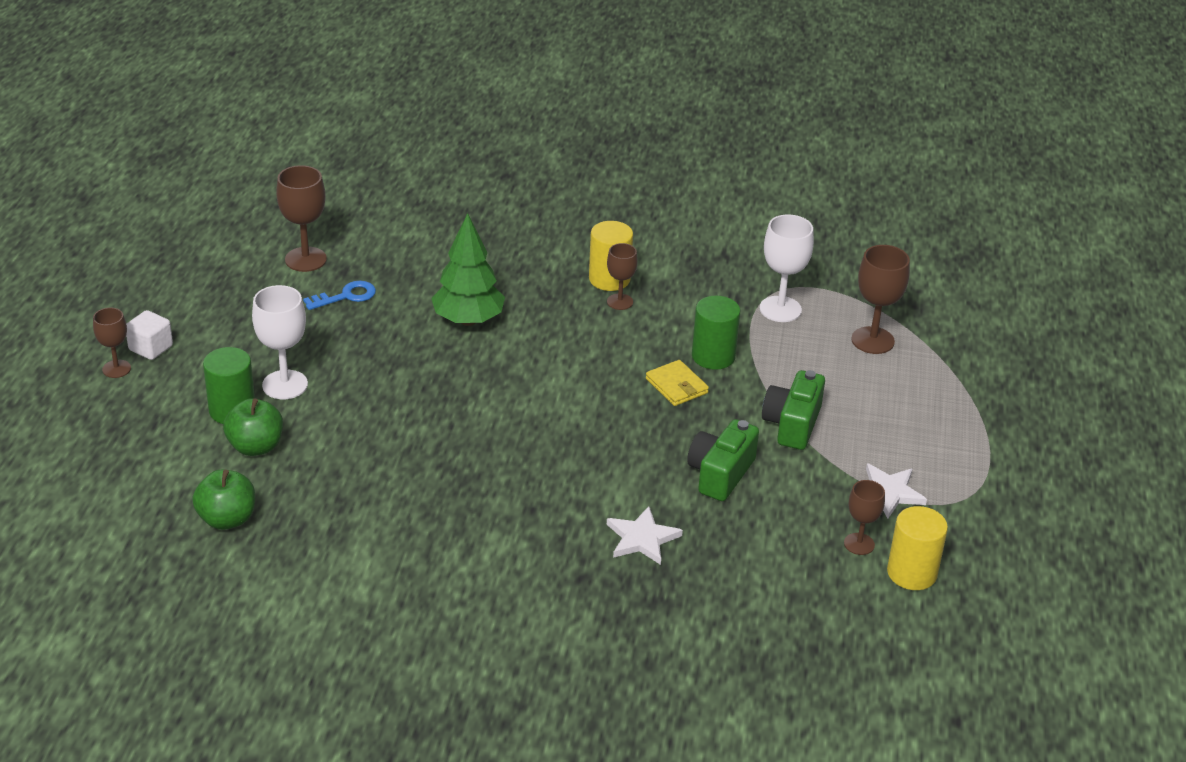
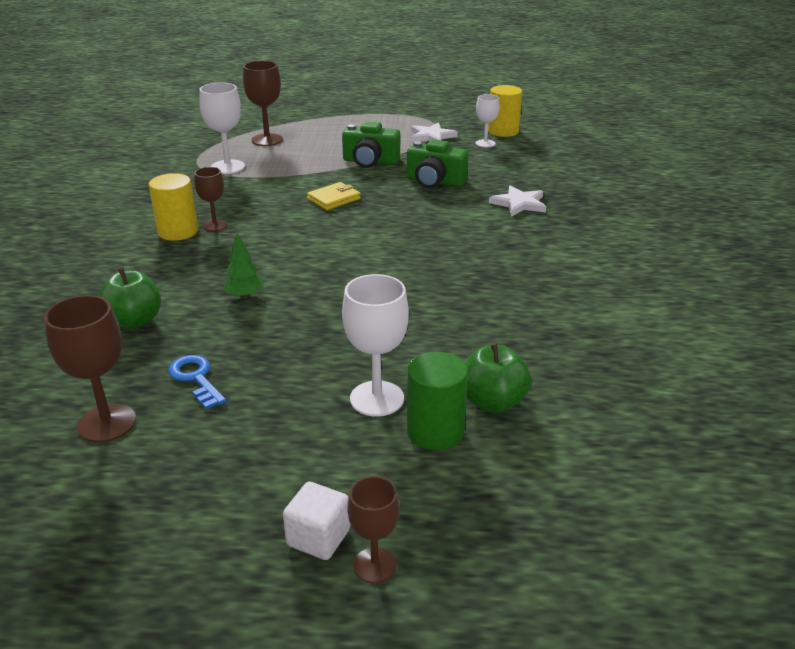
camera: 95 degrees left, 5 degrees down
green apple [192,469,255,530] -> green apple moved to [98,267,161,329]
green tree [431,213,505,326] -> green tree [223,233,264,298], size x0.52
green cylinder [692,296,740,370] -> none
brown goblet [844,480,885,555] -> white goblet [476,94,499,147]

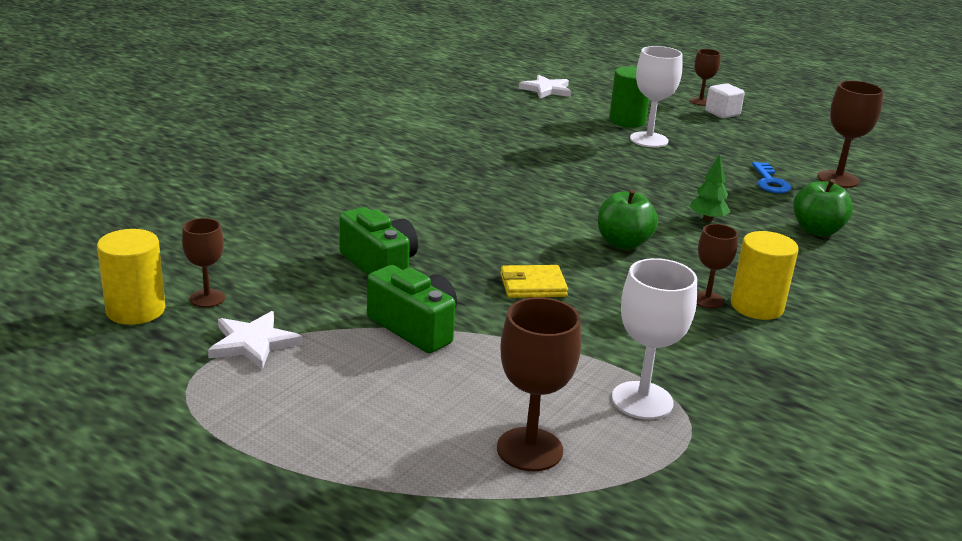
camera: 150 degrees left, 5 degrees down
green apple [465,343,531,413] -> green apple moved to [598,189,658,250]
white goblet [476,94,499,147] -> brown goblet [182,218,225,307]
white star [489,185,546,217] -> white star moved to [519,75,572,98]

